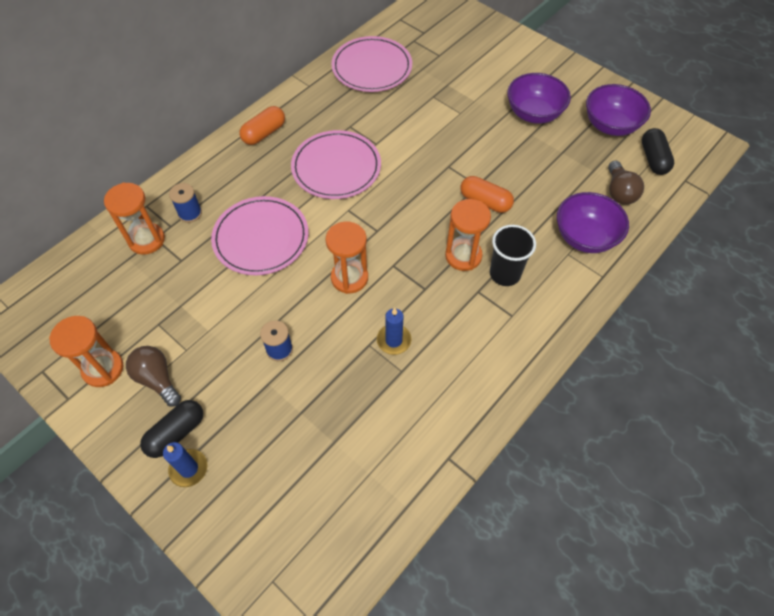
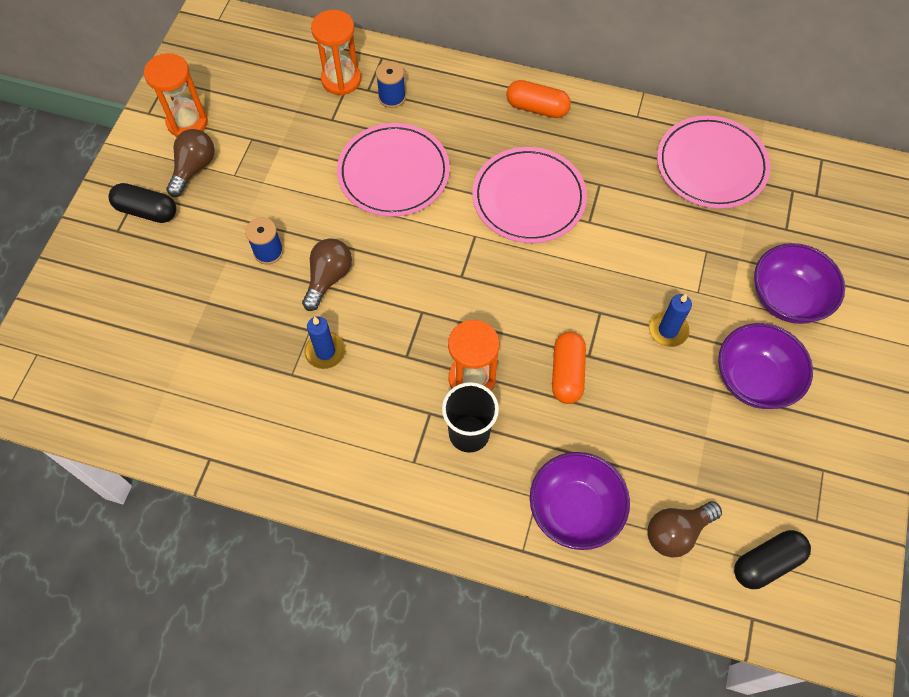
camera: 65 degrees right, 5 degrees up
blue candle [163,442,207,487] -> blue candle moved to [649,294,692,347]
orange hourglass [325,222,368,294] -> none
purple bowl [586,84,651,136] -> purple bowl moved to [754,243,845,324]
none -> brown light bulb [302,238,352,311]

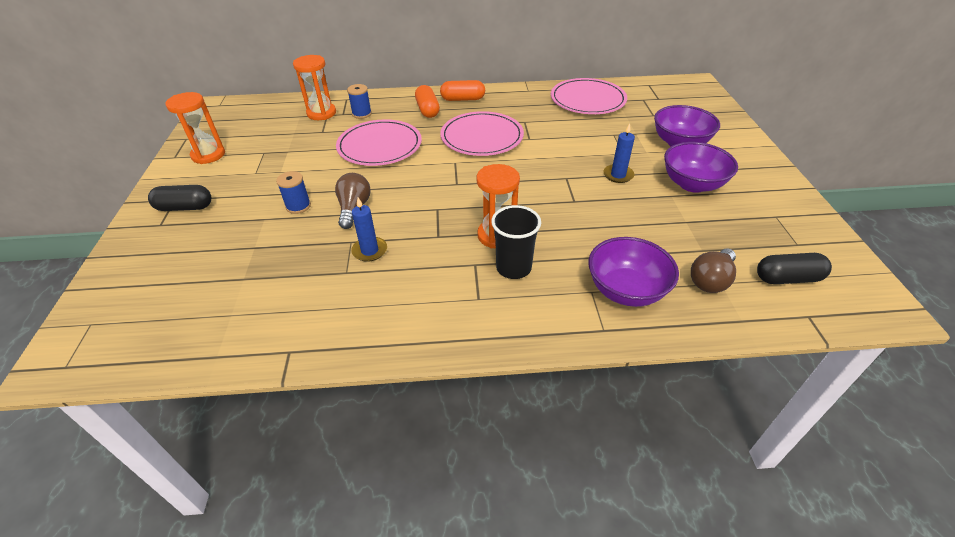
camera: 20 degrees left, 20 degrees down
brown light bulb [166,129,215,197] -> none
orange capsule [552,332,586,404] -> orange capsule moved to [415,85,440,118]
black capsule [734,530,811,589] -> black capsule turned 45 degrees clockwise [757,253,832,284]

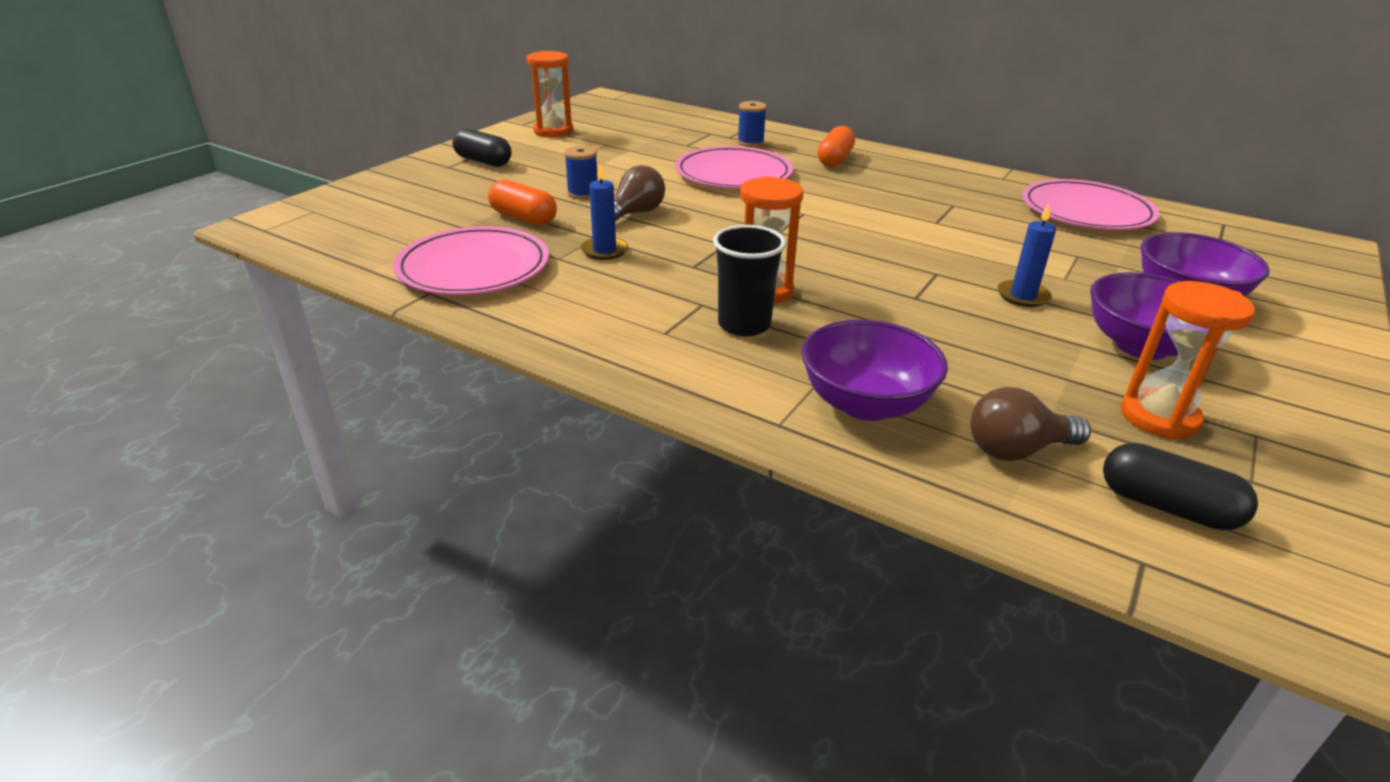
camera: 35 degrees right, 10 degrees down
orange hourglass [293,55,336,120] -> orange hourglass moved to [1121,281,1255,439]
orange capsule [440,80,485,101] -> orange capsule moved to [488,180,557,225]
pink plate [440,111,524,156] -> pink plate moved to [393,226,549,295]

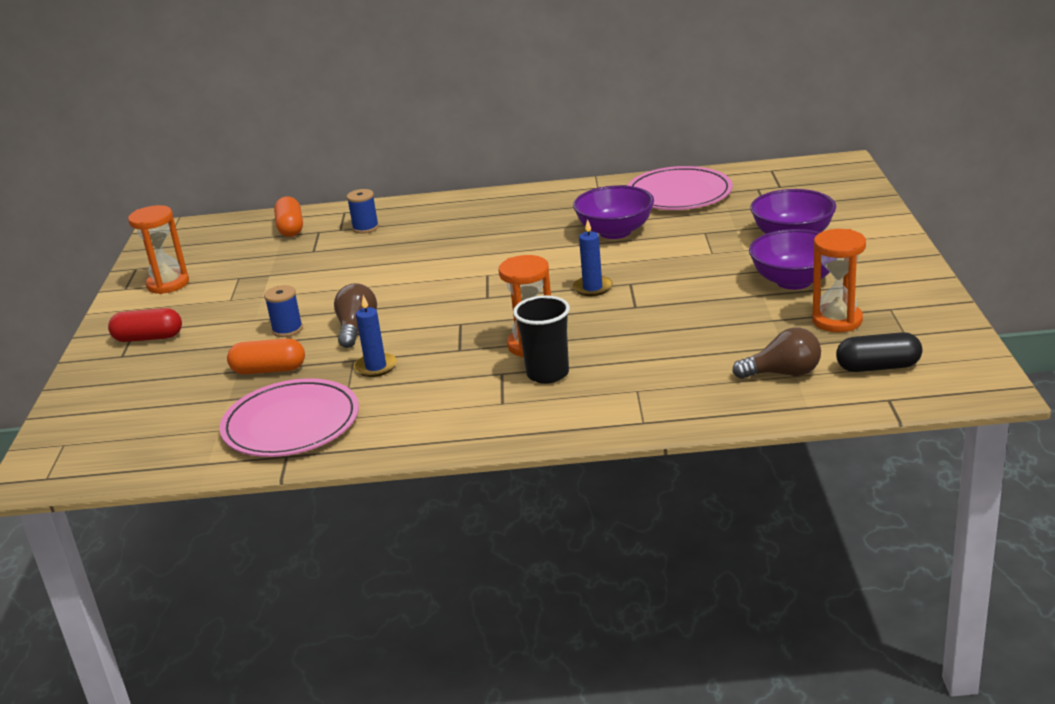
camera: 30 degrees left, 5 degrees down
black capsule [452,129,511,167] -> red capsule [108,308,182,342]
pink plate [675,146,793,189] -> none
purple bowl [801,320,948,421] -> purple bowl moved to [573,185,654,239]
orange capsule [817,126,855,167] -> orange capsule moved to [274,196,303,237]
brown light bulb [970,387,1091,461] -> brown light bulb turned 135 degrees counterclockwise [732,328,821,379]
blue candle [998,204,1056,307] -> blue candle moved to [573,219,612,296]

